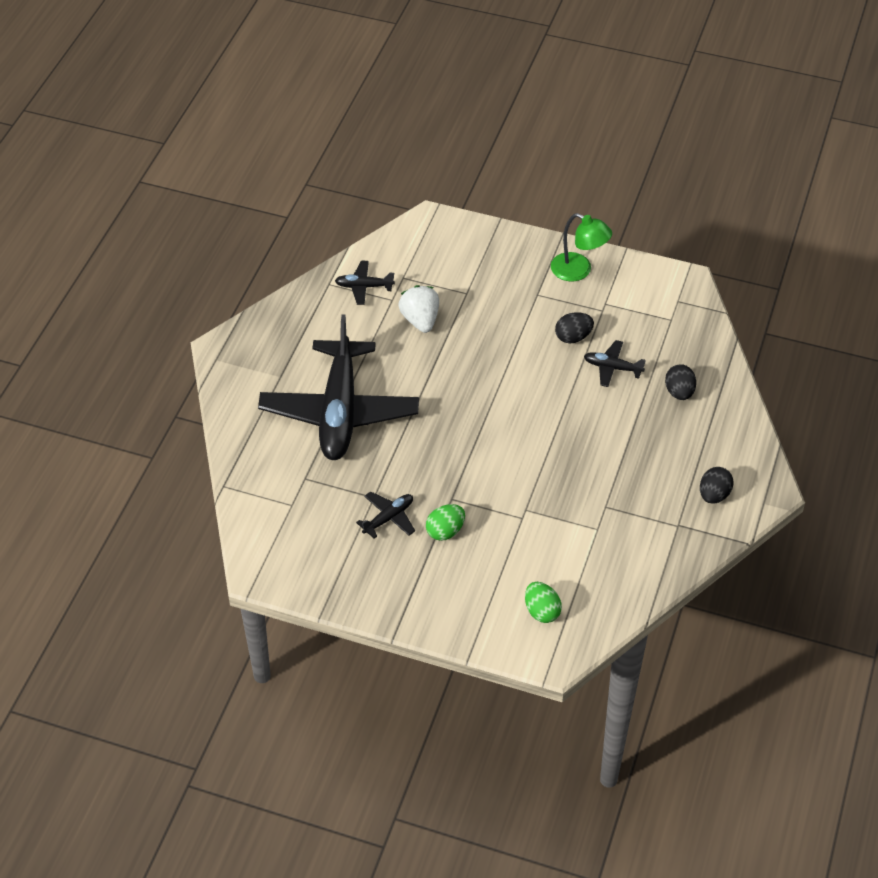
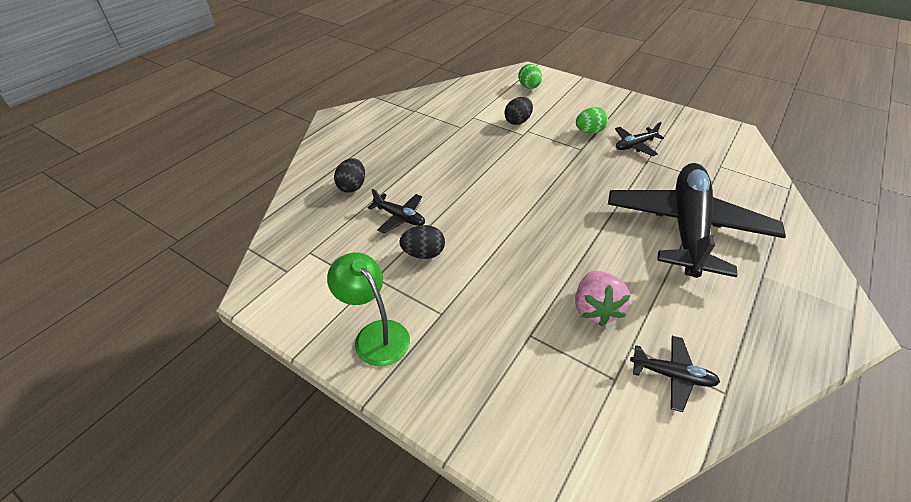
camera: 165 degrees left, 5 degrees down
white strawberry [399,285,439,333] -> pink strawberry [575,271,630,326]
black egg [700,467,734,504] -> black egg moved to [504,97,533,125]

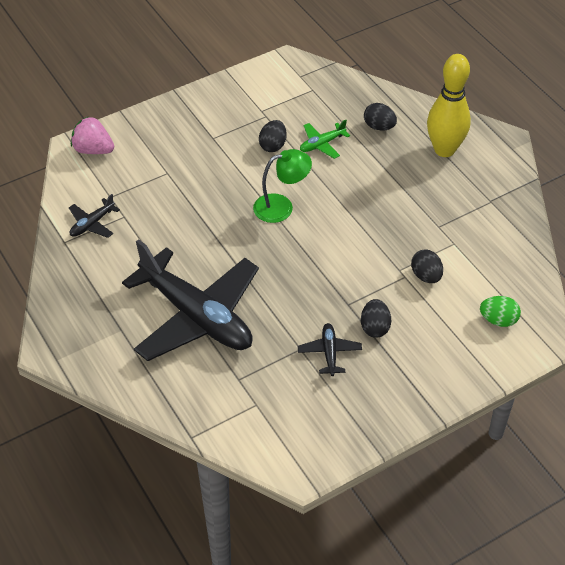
camera: 115 degrees right, 5 degrees up
green lamp [327,252,410,366] -> green lamp moved to [253,149,312,223]
black plane [368,189,425,234] -> green plane [300,120,350,159]
pink strawberry [575,271,630,326] -> pink strawberry moved to [71,116,114,154]
green egg [576,107,608,134] -> black egg [361,299,391,338]
none -> yellow bowling pin [427,54,471,157]

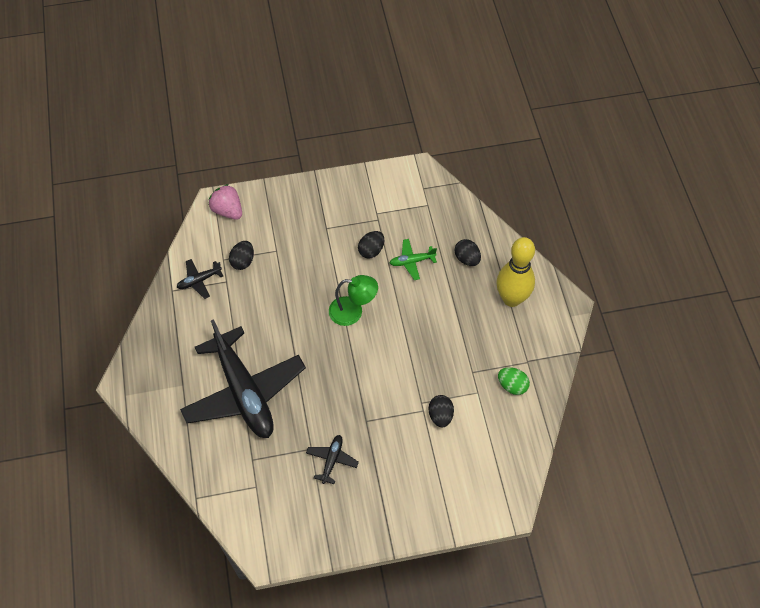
camera: 20 degrees right, 10 degrees up
black egg [361,299,391,338] -> black egg moved to [229,241,254,270]
green egg [480,296,521,327] -> green egg moved to [498,367,530,395]

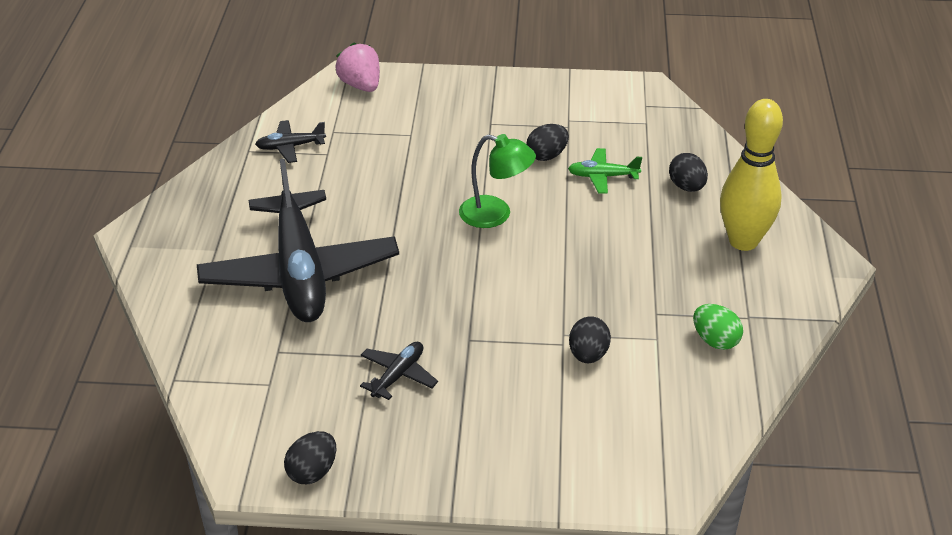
camera: 15 degrees right, 20 degrees down
black egg [229,241,254,270] -> black egg moved to [284,431,336,484]

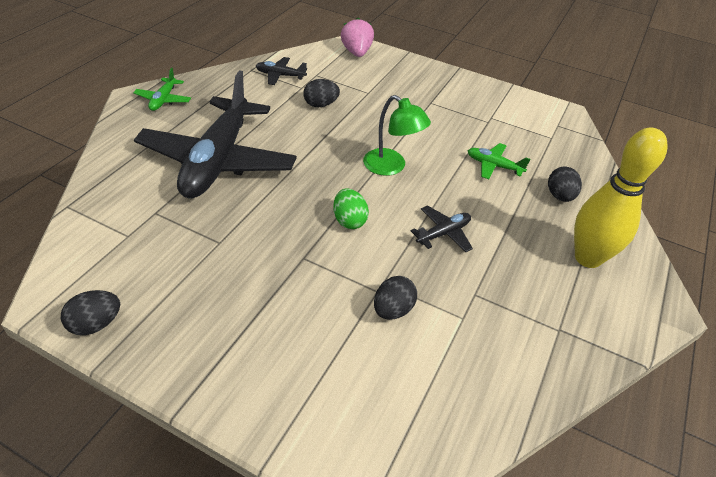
camera: 20 degrees right, 5 degrees up
black plane [360,341,438,400] -> black plane moved to [411,205,473,252]
black egg [526,124,569,161] -> black egg moved to [303,79,340,107]
green egg [693,304,743,350] -> green egg moved to [333,188,369,229]
none -> green plane [133,68,191,111]

